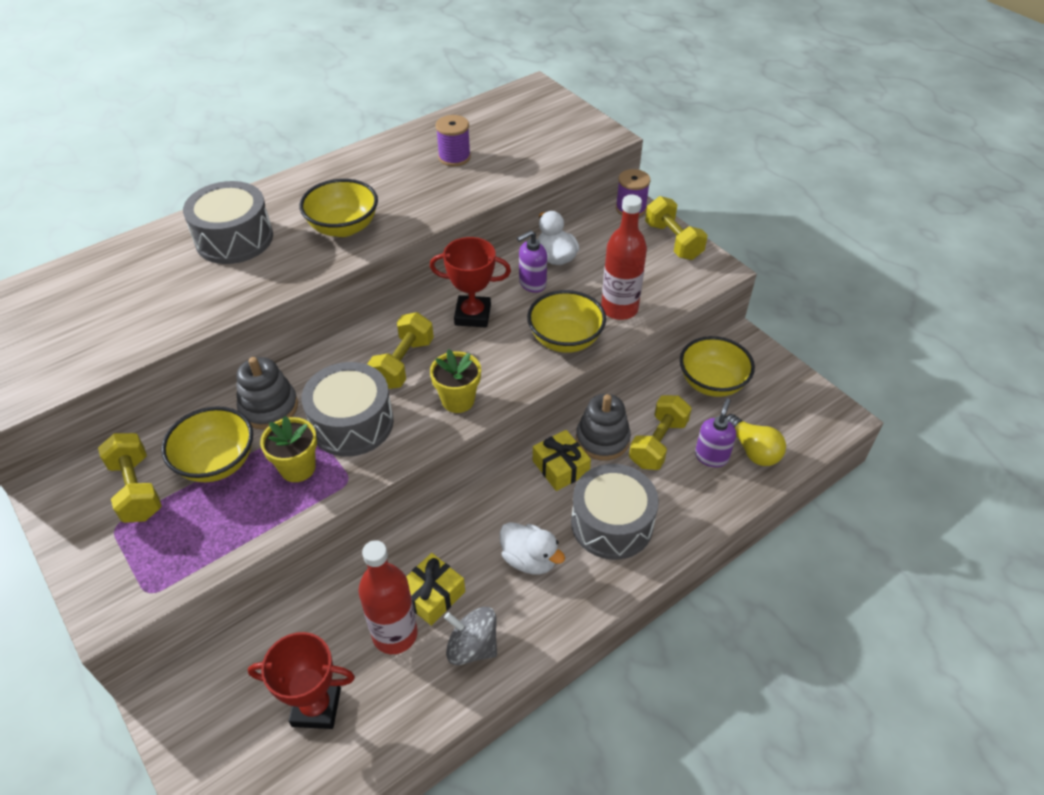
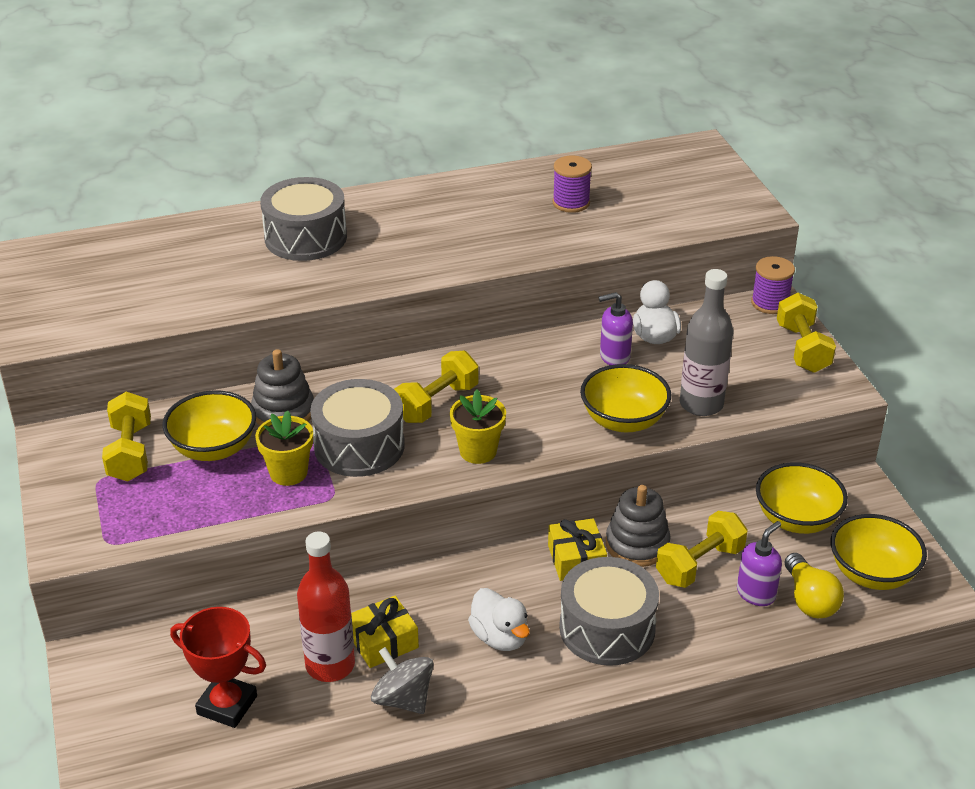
camera: 20 degrees right, 10 degrees down
yellow bowl [300,179,378,237] -> yellow bowl moved to [831,514,927,590]
red trophy [430,237,511,327] -> none
red bottle [601,195,647,320] -> grey bottle [680,269,733,416]

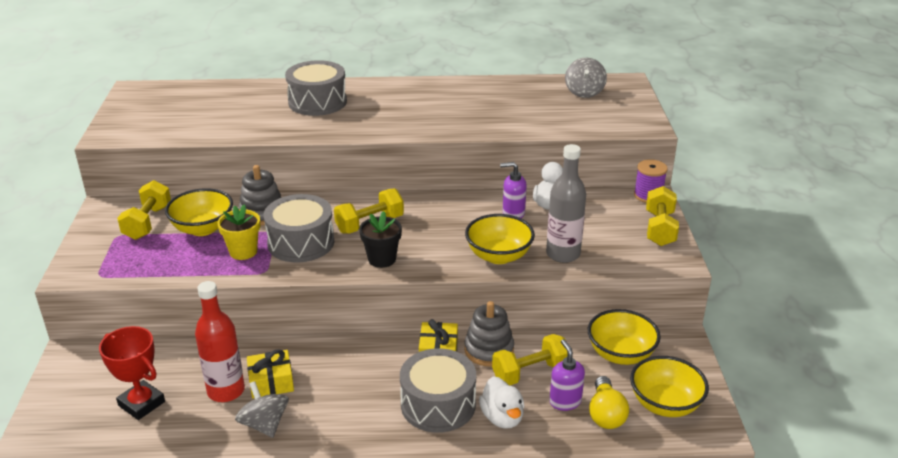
camera: 15 degrees right, 5 degrees down
yellow flower pot [450,389,506,464] -> black flower pot [359,211,402,268]
white duck [468,588,530,651] -> white duck moved to [479,376,525,429]
purple spool [552,156,592,213] -> none
purple soap dispenser [737,521,782,606] -> purple soap dispenser turned 75 degrees counterclockwise [549,339,585,411]
none -> grey spinning top [565,58,607,98]

